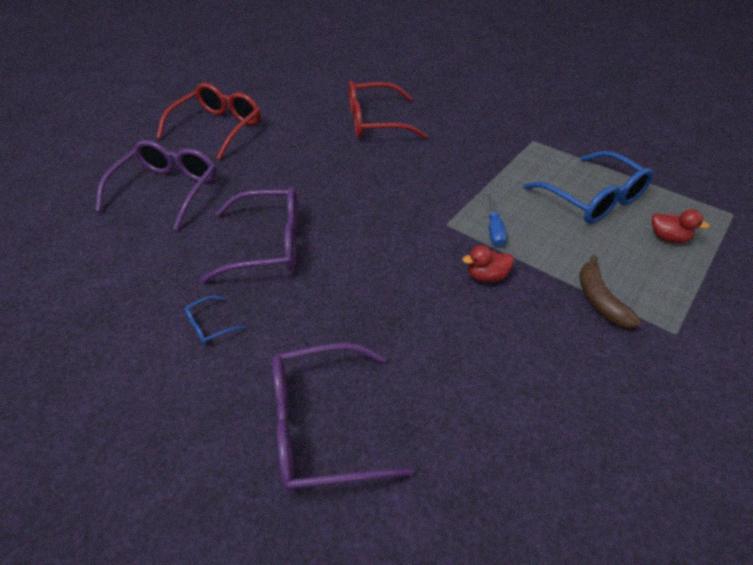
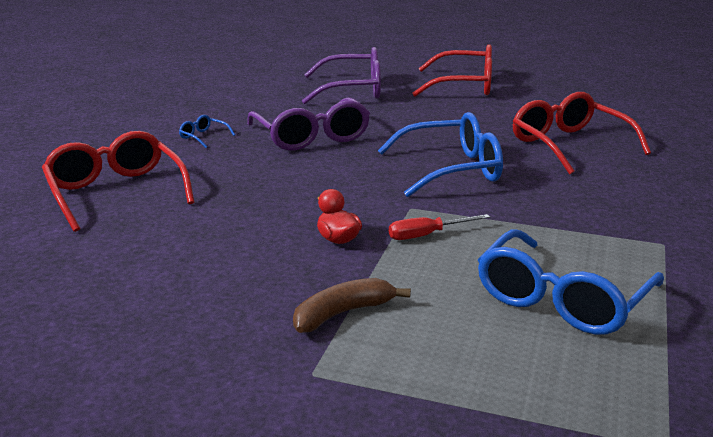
camera: 70 degrees right, 20 degrees down
purple glasses [273,343,414,492] -> red glasses [42,131,195,232]
blue screwdriver [487,190,507,247] -> red screwdriver [389,214,490,240]
red duck [652,209,710,243] -> none
none -> blue glasses [378,112,503,197]

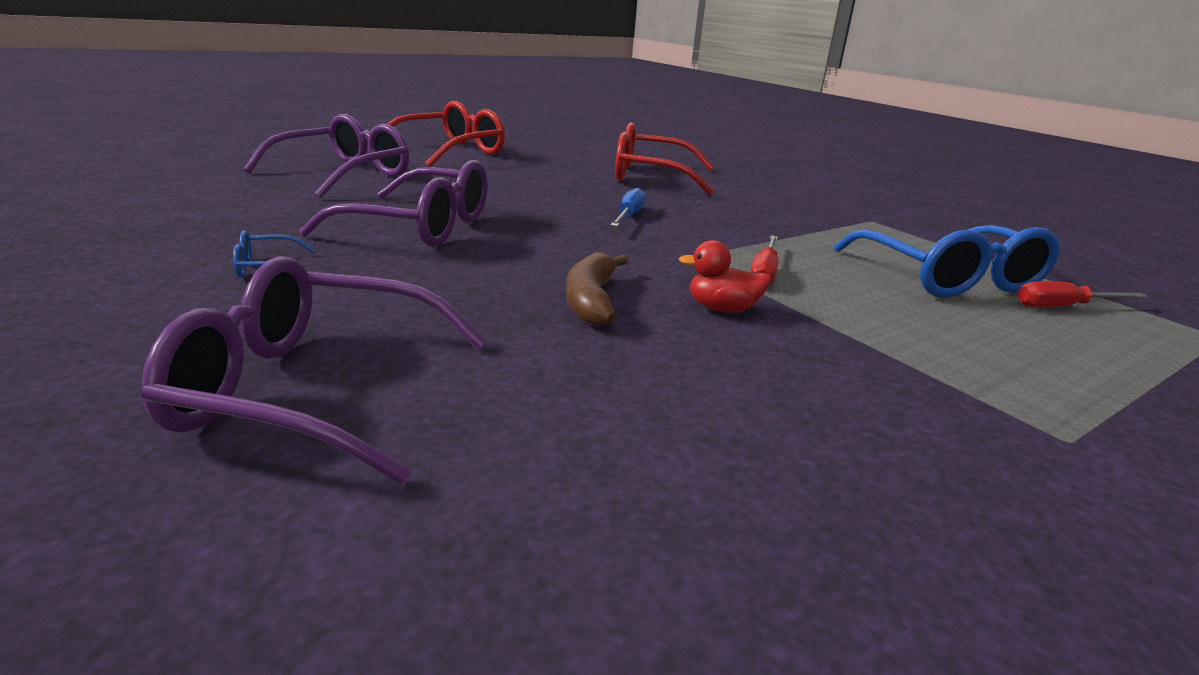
camera: 55 degrees left, 0 degrees up
red glasses [42,131,195,232] -> purple glasses [141,256,486,484]
brown banana [293,278,411,333] -> brown banana moved to [566,252,628,326]
blue glasses [378,112,503,197] -> blue screwdriver [610,188,646,227]
none -> red screwdriver [1017,281,1148,308]

